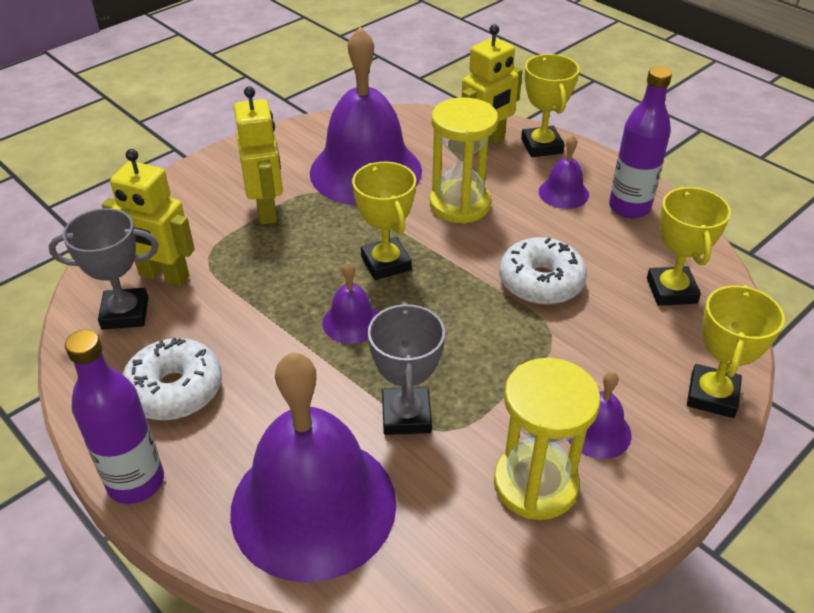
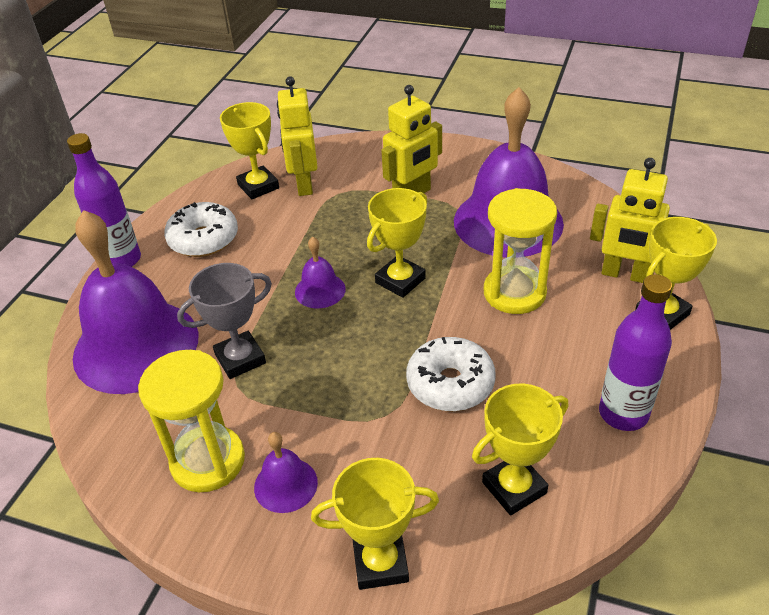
camera: 65 degrees right, 0 degrees up
grey trophy [49,208,159,330] -> yellow trophy [220,102,279,199]
purple bell [539,135,589,209] -> none

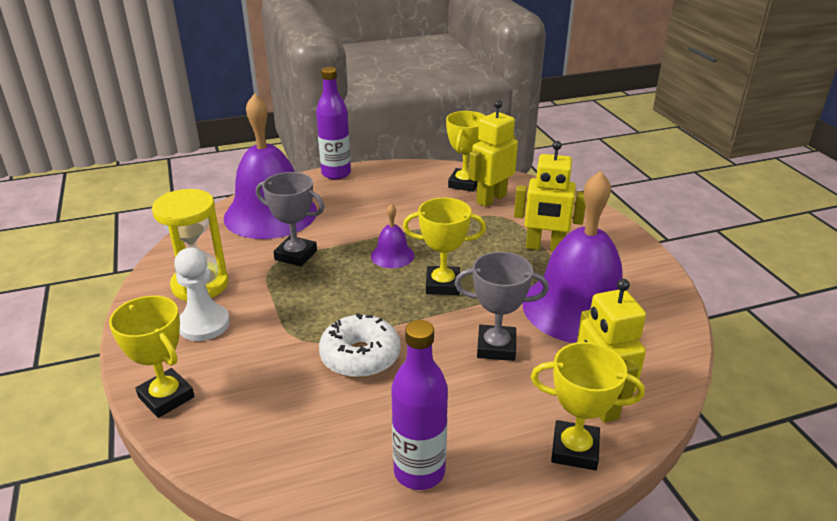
camera: 50 degrees right, 10 degrees down
white donut [164,202,238,257] -> none
purple bell [254,432,318,513] -> white pawn [174,248,230,341]
yellow trophy [472,384,568,515] -> none
yellow hourglass [484,188,557,314] -> grey trophy [455,252,549,361]

